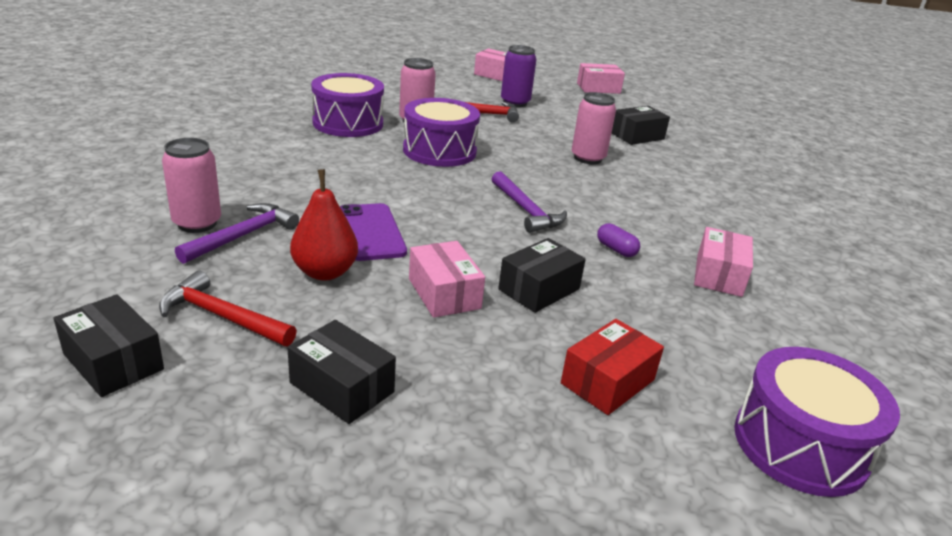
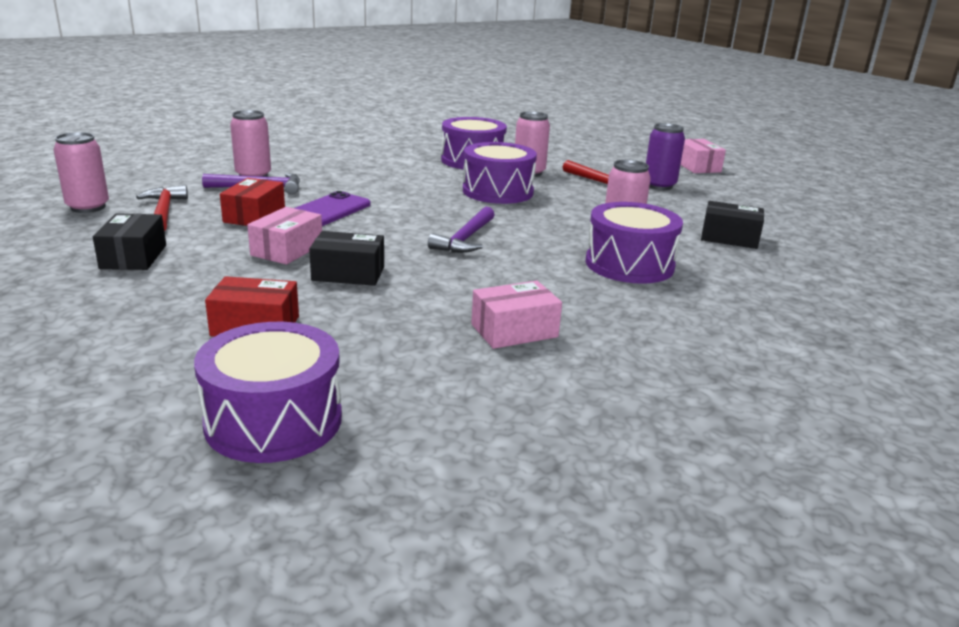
camera: 50 degrees right, 5 degrees down
black box [53,294,164,397] -> pink can [53,132,109,213]
red pear [290,169,358,281] -> red box [220,178,285,226]
pink box [577,63,625,94] -> none
purple capsule [597,223,640,257] -> none
none -> purple drum [585,202,683,284]

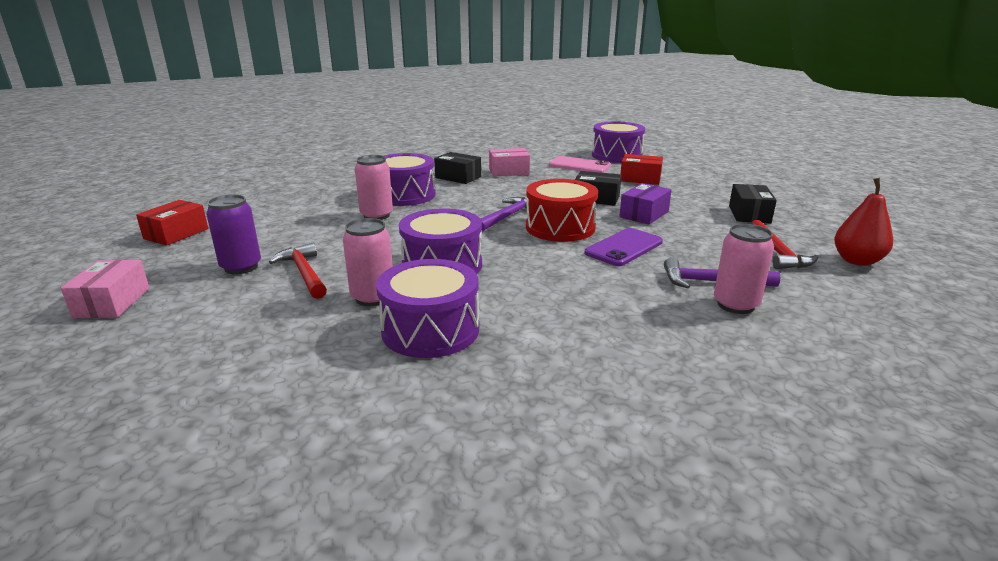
camera: 165 degrees left, 0 degrees up
pink can [53,132,109,213] -> red pear [834,178,893,266]
red box [220,178,285,226] -> red box moved to [136,200,208,246]
pink box [247,207,322,265] -> purple box [619,183,672,225]
black box [701,201,764,249] -> black box moved to [434,152,481,184]
none -> red drum [526,179,598,242]
none -> pink phone [549,156,611,173]

